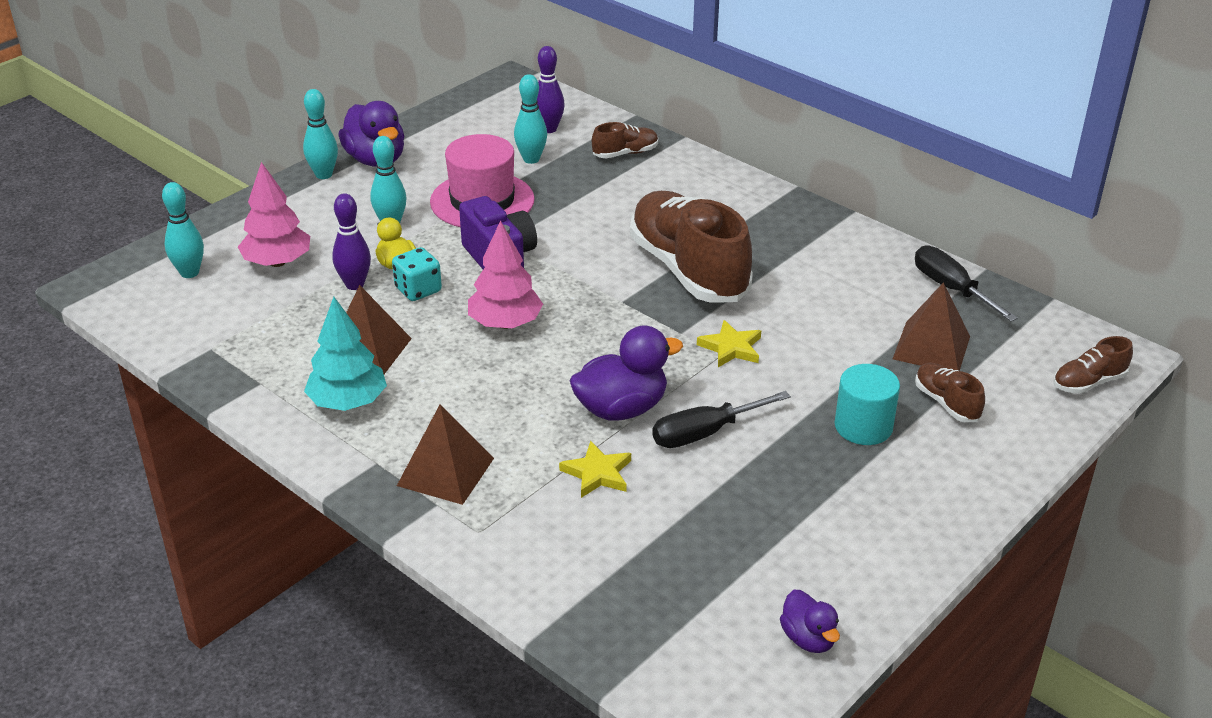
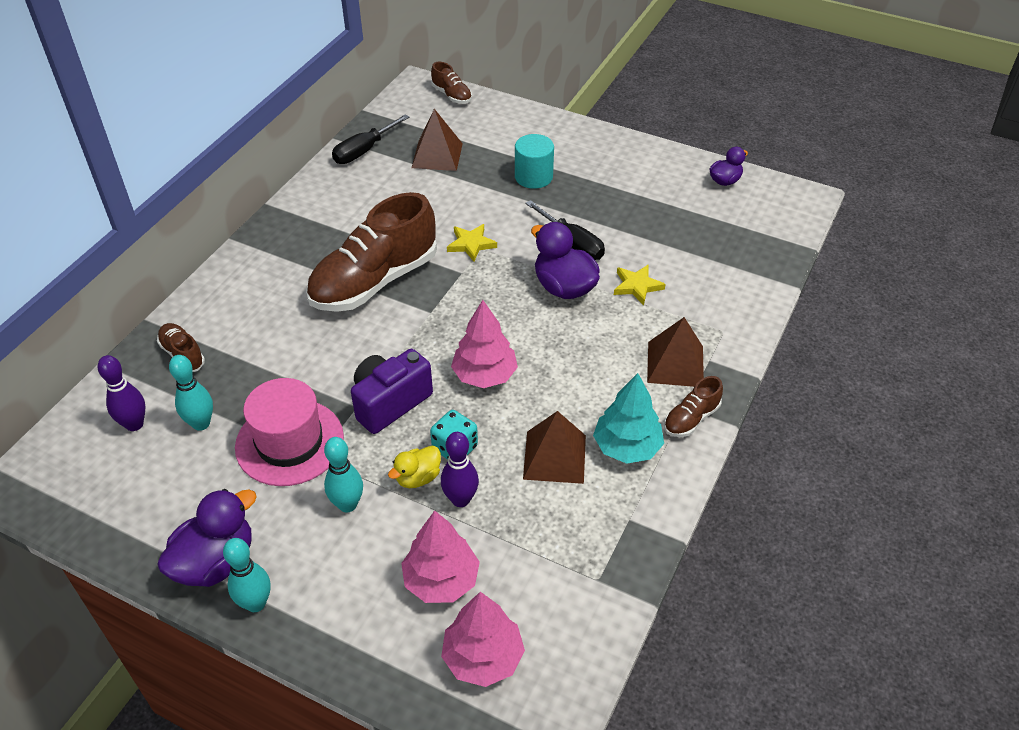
camera: 105 degrees left, 10 degrees up
turquoise bowling pin [162,182,204,278] -> pink tree [441,592,525,687]
brown shoe [915,363,985,422] -> brown shoe moved to [664,376,723,437]

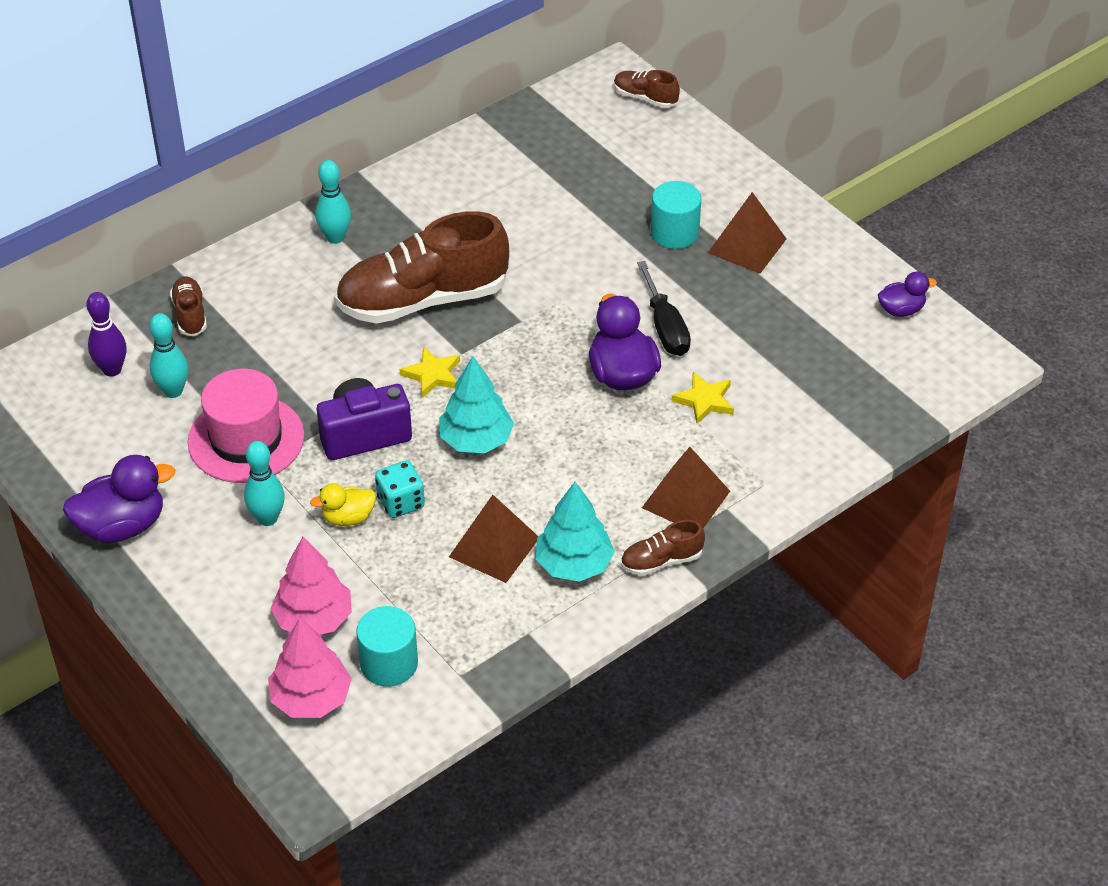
camera: 25 degrees right, 0 degrees up
turquoise bowling pin [223,538,271,612] -> turquoise bowling pin moved to [316,160,351,244]
black screwdriver [332,114,410,164] -> none
brown pyramid [412,109,463,171] -> brown pyramid moved to [708,192,787,274]
brown shoe [431,62,472,104] -> brown shoe turned 135 degrees clockwise [614,70,680,108]
purple bowling pin [441,432,479,507] -> none
yellow star [447,224,497,262] -> yellow star moved to [399,346,460,398]
pink tree [451,300,518,388] -> turquoise tree [439,356,514,453]
none -> turquoise cylinder [356,606,418,687]

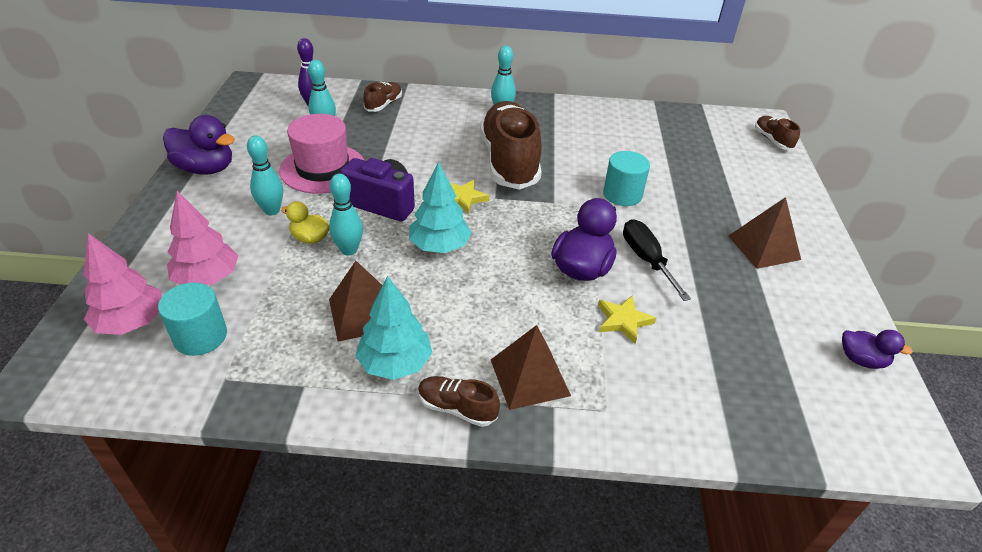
camera: 40 degrees right, 5 degrees down
brown shoe [335,211,509,324] -> brown shoe turned 60 degrees clockwise [480,101,542,190]
turquoise dice [375,460,425,518] -> turquoise bowling pin [329,174,363,256]
black screwdriver [637,261,691,356] -> black screwdriver turned 135 degrees clockwise [623,219,691,301]
turquoise cylinder [651,181,701,249] -> turquoise cylinder moved to [603,151,650,206]

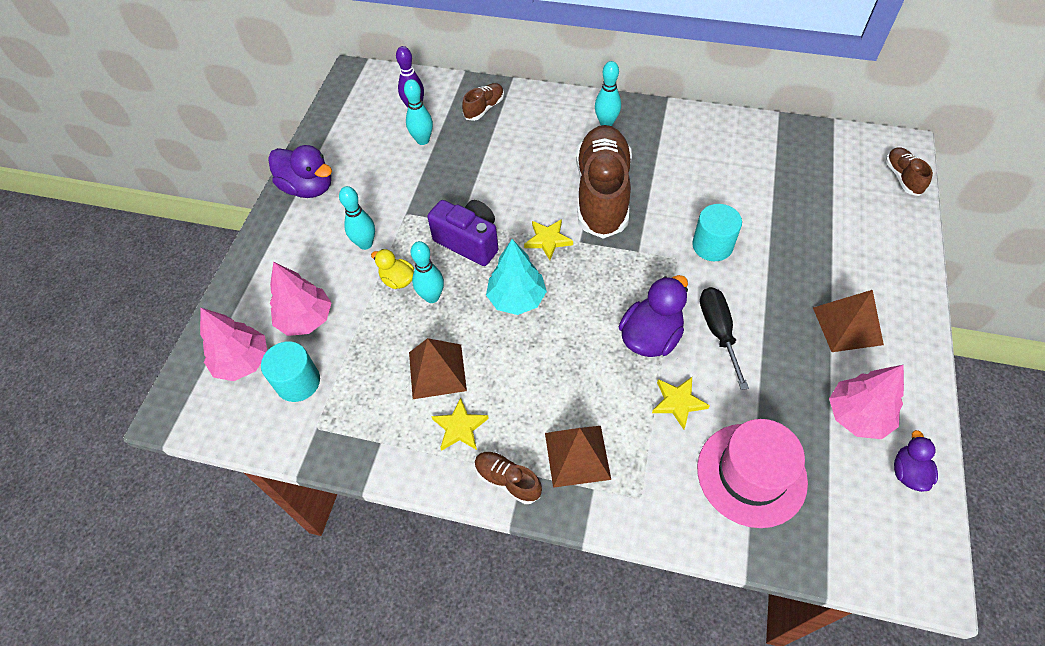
camera: 15 degrees right, 15 degrees up
pink hat [279,114,365,193] -> pink hat moved to [697,419,808,528]
turquoise tree [355,276,432,380] -> yellow star [431,397,489,451]
purple duck [842,330,913,369] -> purple duck turned 120 degrees counterclockwise [894,430,938,492]
none -> pink tree [829,365,904,439]

